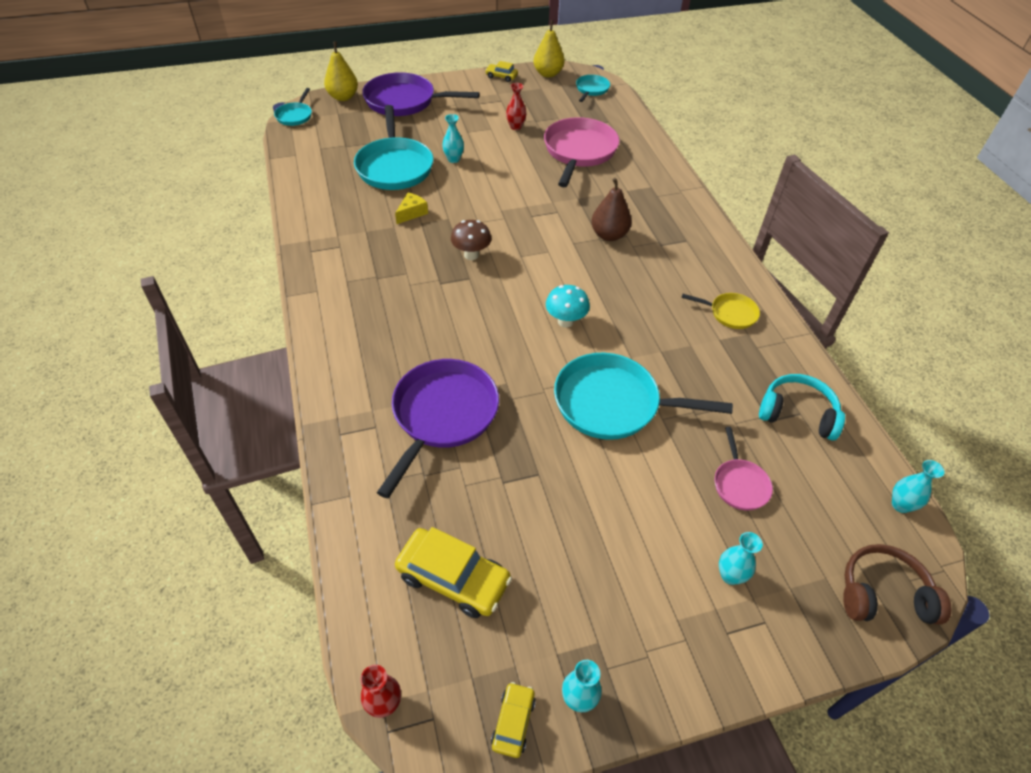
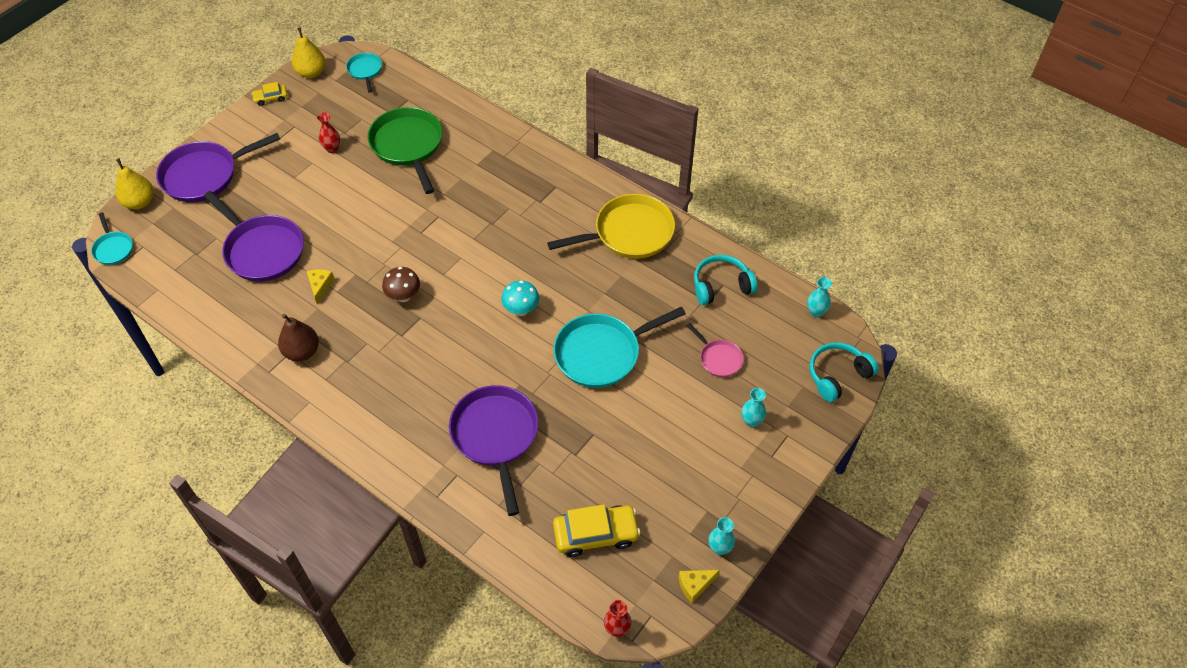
camera: 35 degrees left, 5 degrees up
turquoise pan [354,105,433,190] -> purple pan [204,191,304,282]
turquoise vase [442,114,464,163] -> none
yellow car [491,682,536,758] -> yellow cheese [678,570,720,603]
pink pan [544,117,620,187] -> green pan [368,107,442,194]
brown pear [591,178,631,241] -> brown pear moved to [278,314,319,361]
yellow pan [682,293,760,329] -> yellow pan [547,194,675,259], size x1.98
brown headphones [843,544,951,625] -> turquoise headphones [809,342,879,402]

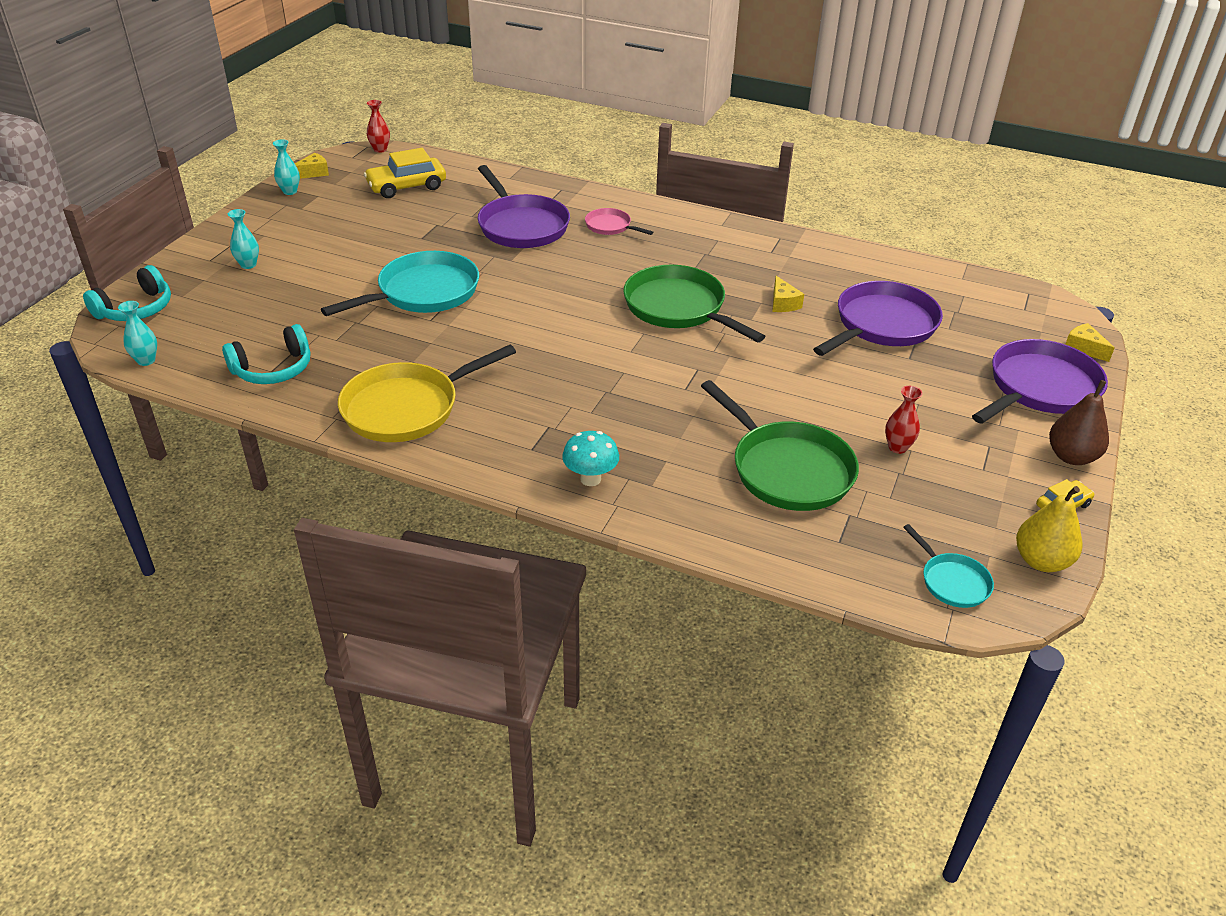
camera: 165 degrees right, 15 degrees down
turquoise pan [91,212,133,265] -> none
yellow pear [115,158,153,209] -> yellow cheese [1065,323,1115,362]
purple pan [204,191,304,282] -> purple pan turned 105 degrees clockwise [813,281,943,356]
brown pear [278,314,319,361] -> brown pear moved to [1049,380,1109,465]
brown mushroom [382,267,420,302] -> green pan [623,265,765,342]
turquoise mushroom [501,280,539,316] -> turquoise mushroom moved to [562,431,619,486]
pink pan [687,323,743,377] -> pink pan moved to [585,208,653,235]

